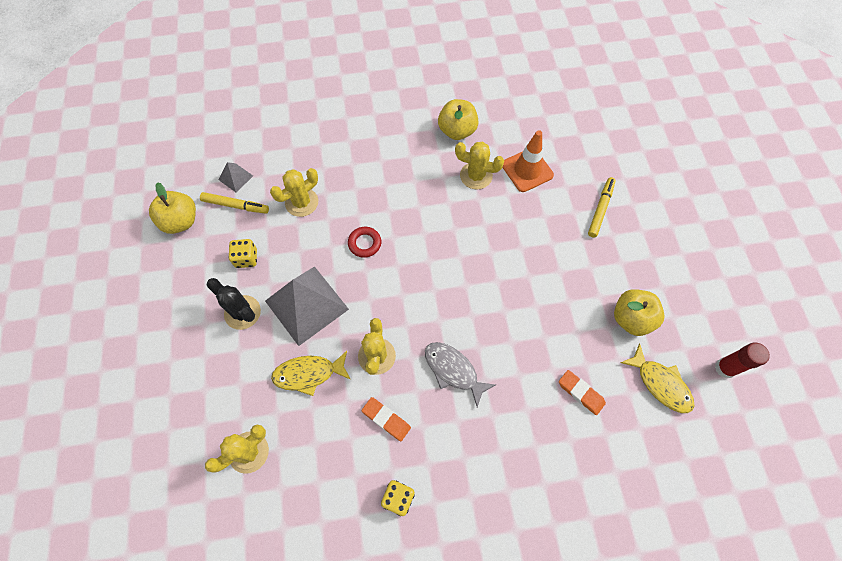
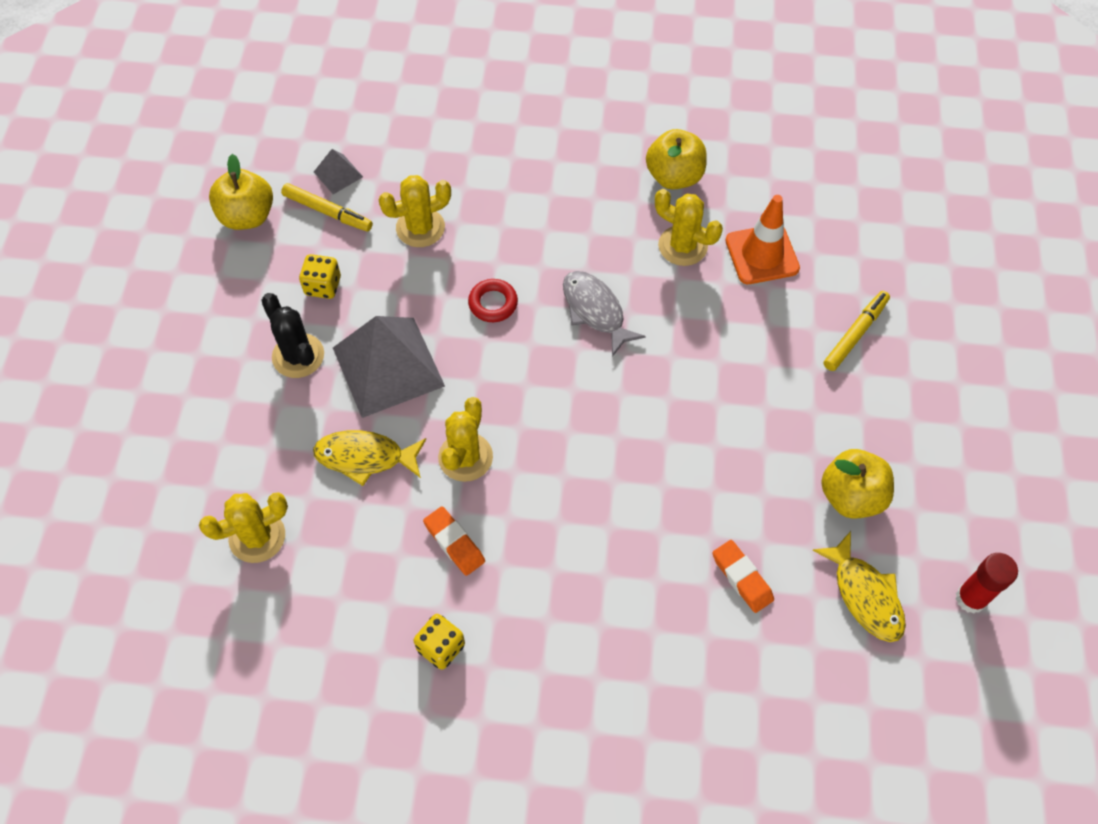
camera: 15 degrees right, 5 degrees down
grey fish [425,342,495,407] -> grey fish moved to [563,271,646,357]

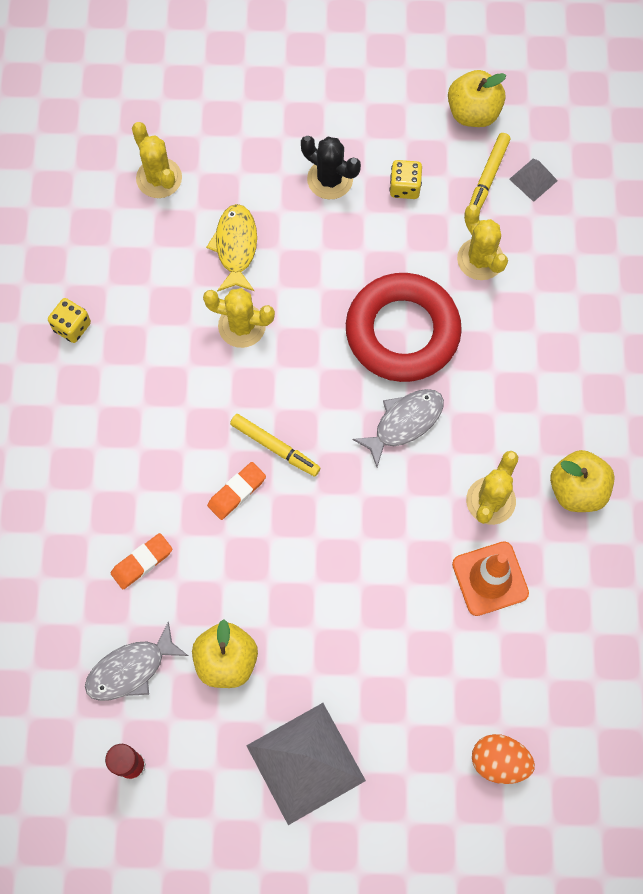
camera: 85 degrees right, 10 degrees up
black cactus [261,293,324,378] -> black cactus turned 75 degrees clockwise [301,136,361,199]
grey pyramid [333,316,445,418] -> grey pyramid moved to [246,703,366,825]
orange eraser [423,506,485,576] -> orange eraser moved to [207,462,266,520]
red ring [468,279,518,322] -> red ring [346,273,462,382], size x2.48
yellow fish [812,531,906,642] -> grey fish [85,621,188,701]
yellow marker [824,291,890,371] -> yellow marker moved to [230,414,320,476]
none -> orange egg [472,734,535,784]

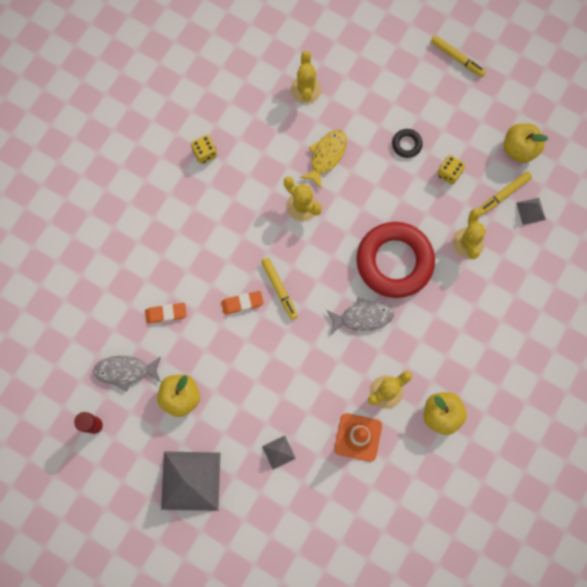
camera: 30 degrees right, 5 degrees up
black cactus [301,136,361,199] -> black ring [392,129,423,158]
orange egg [472,734,535,784] -> none
none -> grey pyramid [262,436,296,469]
none -> yellow marker [431,35,486,77]

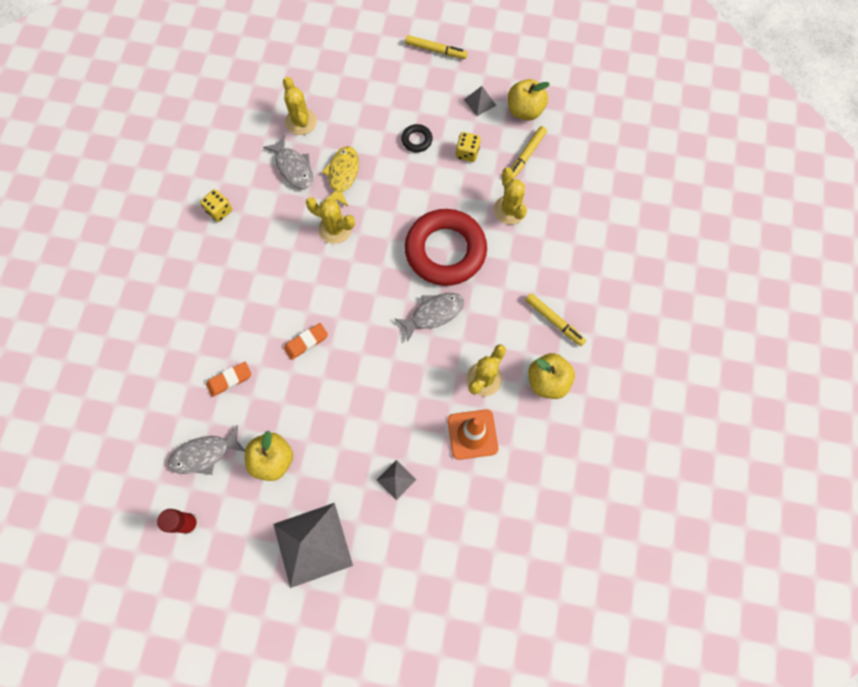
camera: 20 degrees left, 5 degrees down
yellow marker [261,258,298,320] -> yellow marker moved to [525,293,586,346]
grey pyramid [516,198,546,225] -> grey pyramid moved to [464,86,497,116]
none -> grey fish [263,135,313,189]

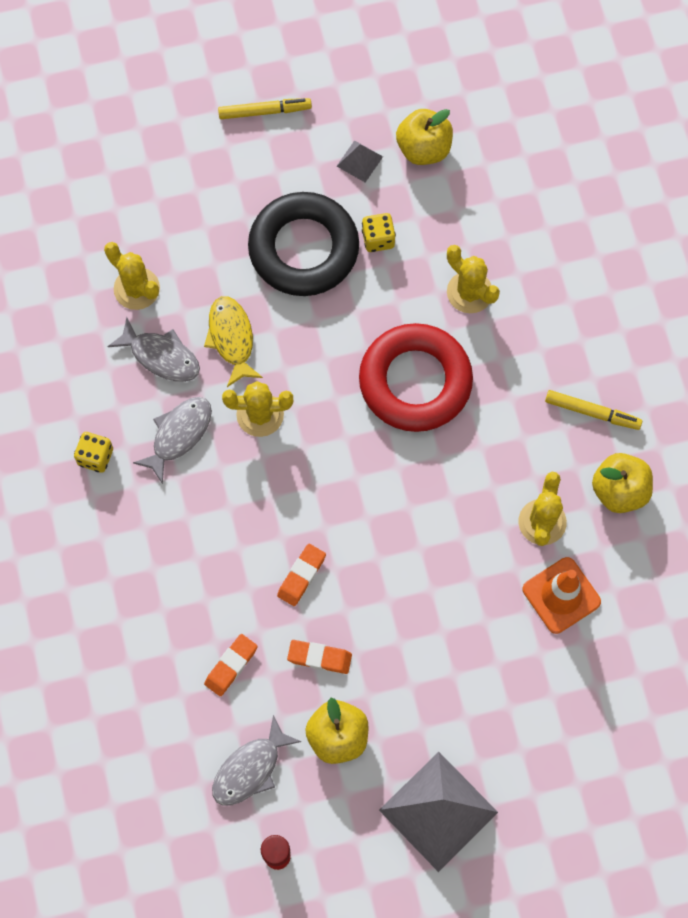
camera: 25 degrees left, 0 degrees up
grey pyramid [377,460,416,500] -> none
grey fish [395,293,464,342] -> grey fish moved to [133,397,212,484]
black ring [401,124,433,152] -> black ring [248,192,359,296], size x2.48
yellow marker [511,126,547,179] -> none
none -> orange eraser [287,640,352,674]

